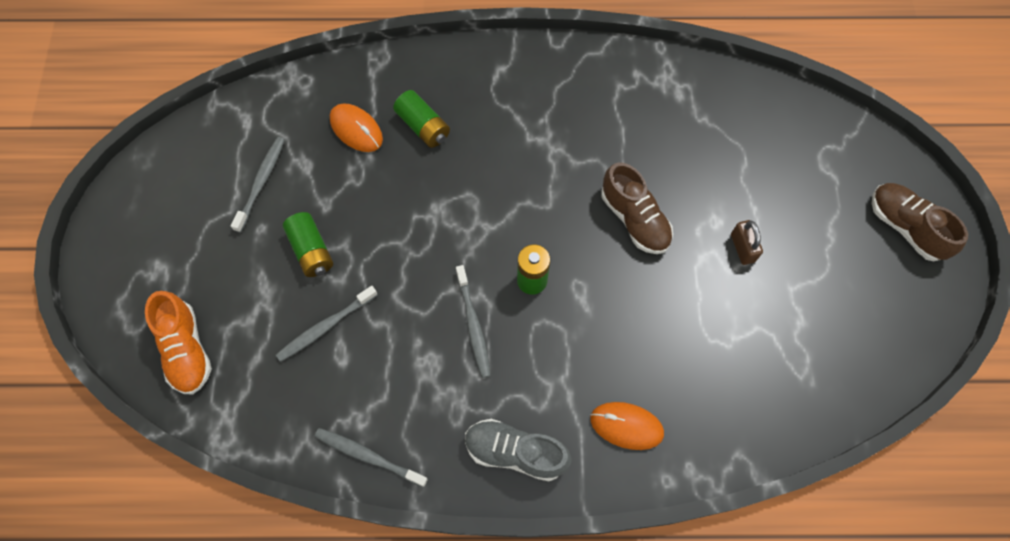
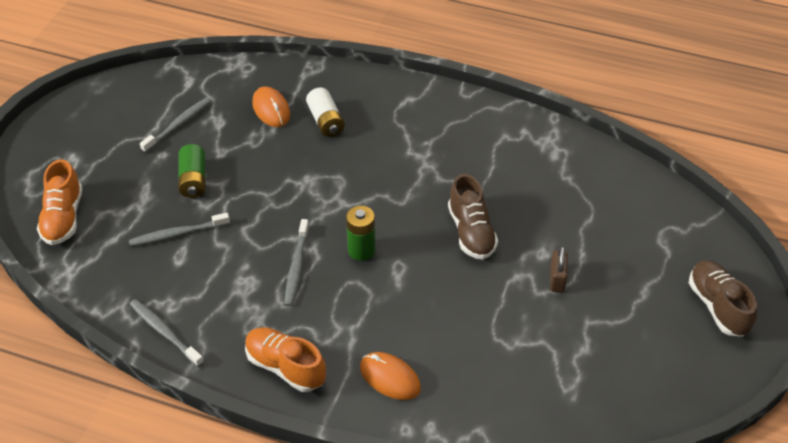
camera: 20 degrees right, 20 degrees down
green battery [393,90,450,148] -> white battery [306,87,345,137]
grey shoe [465,419,571,481] -> orange shoe [245,327,326,392]

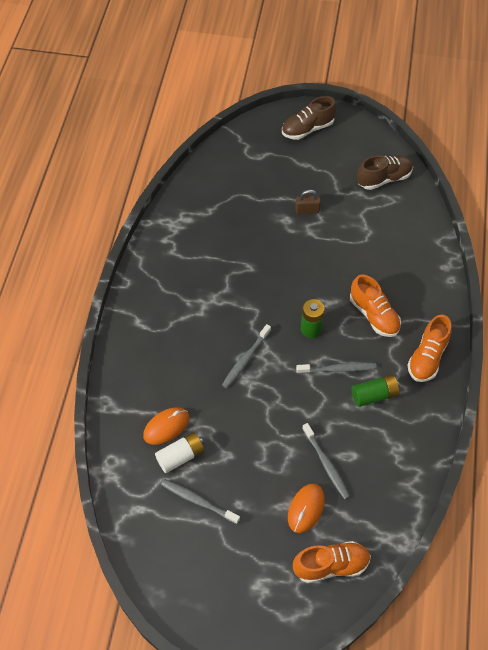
camera: 100 degrees left, 10 degrees up
grey toothbrush [130,299,204,367] -> grey toothbrush moved to [222,324,271,388]
green battery [178,144,206,198] -> green battery moved to [351,375,400,407]
white battery [306,87,345,137] -> white battery moved to [155,432,204,473]
orange mouse [360,352,421,400] -> orange mouse moved to [288,483,325,533]
brown shoe [448,174,498,259] -> brown shoe moved to [357,155,413,190]
none -> orange shoe [350,275,401,337]

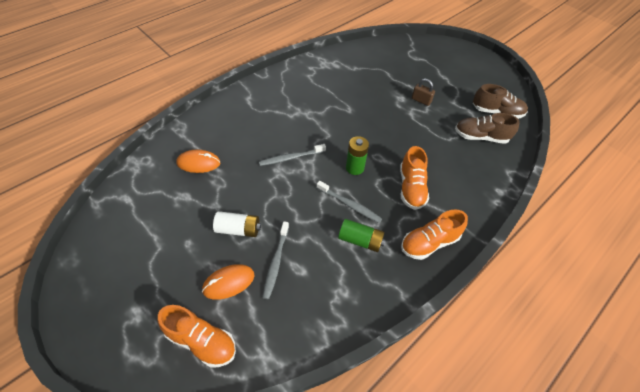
camera: 35 degrees right, 5 degrees down
white battery [155,432,204,473] -> white battery moved to [213,211,261,237]
grey toothbrush [161,479,240,524] -> none
brown shoe [282,96,337,140] -> brown shoe moved to [455,113,520,144]

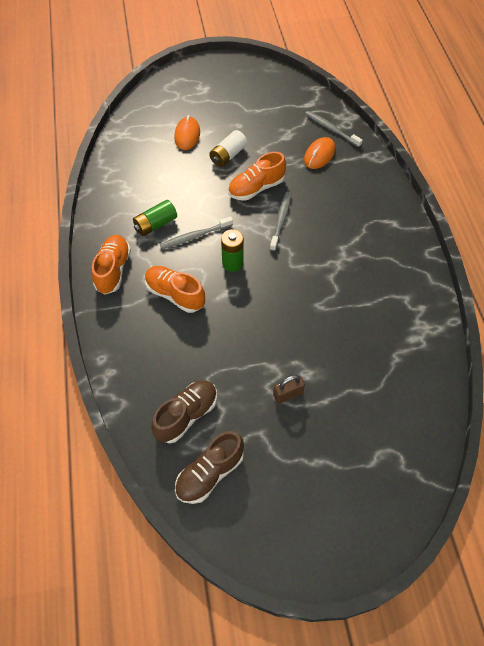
camera: 125 degrees right, 5 degrees up
orange shoe [158,305,236,368] -> orange shoe moved to [228,152,286,201]
grey toothbrush [263,221,289,299] -> grey toothbrush moved to [305,111,363,147]

